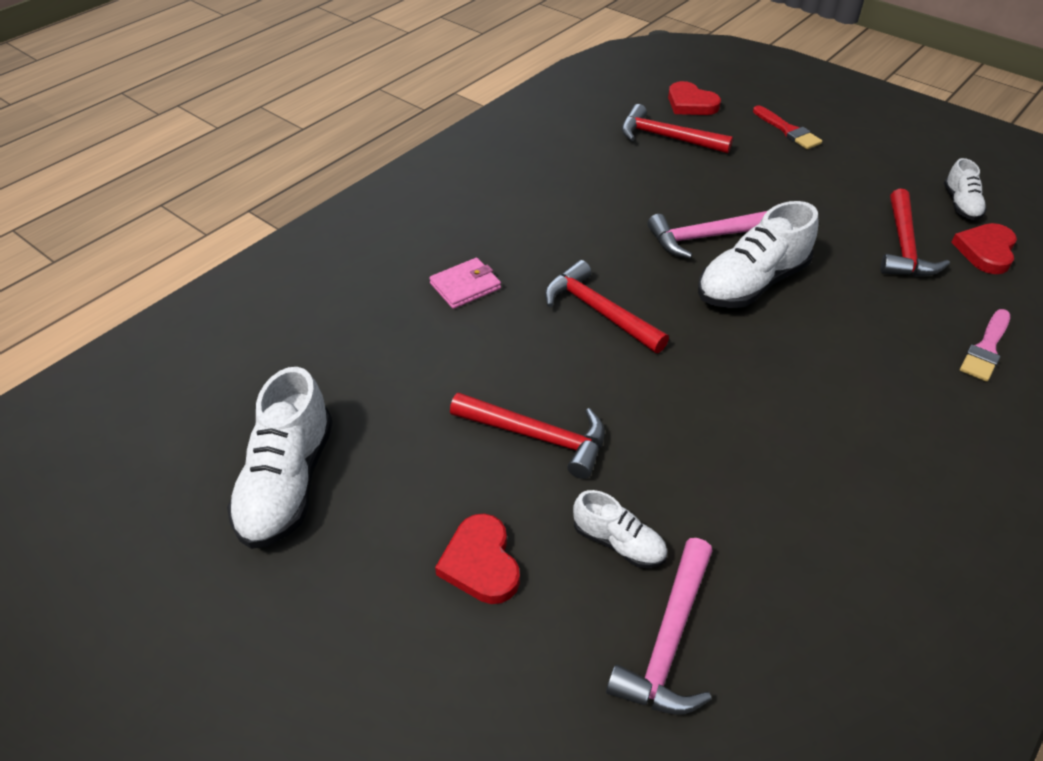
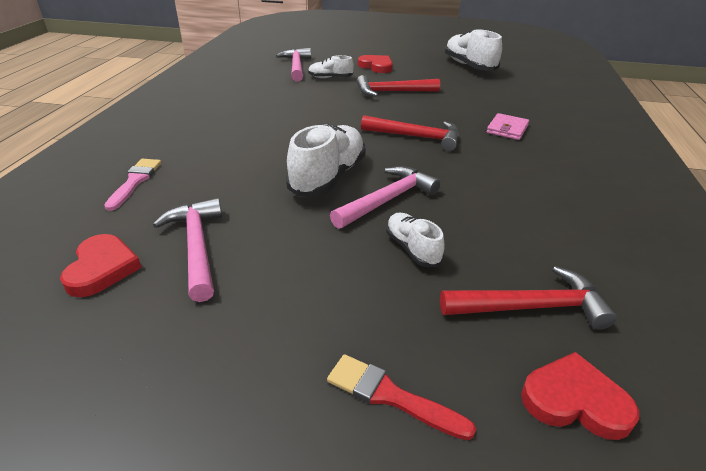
camera: 150 degrees right, 10 degrees down
red hammer [880,189,950,277] -> pink hammer [153,198,222,302]
white shoe [944,158,987,220] -> white shoe moved to [386,213,445,267]

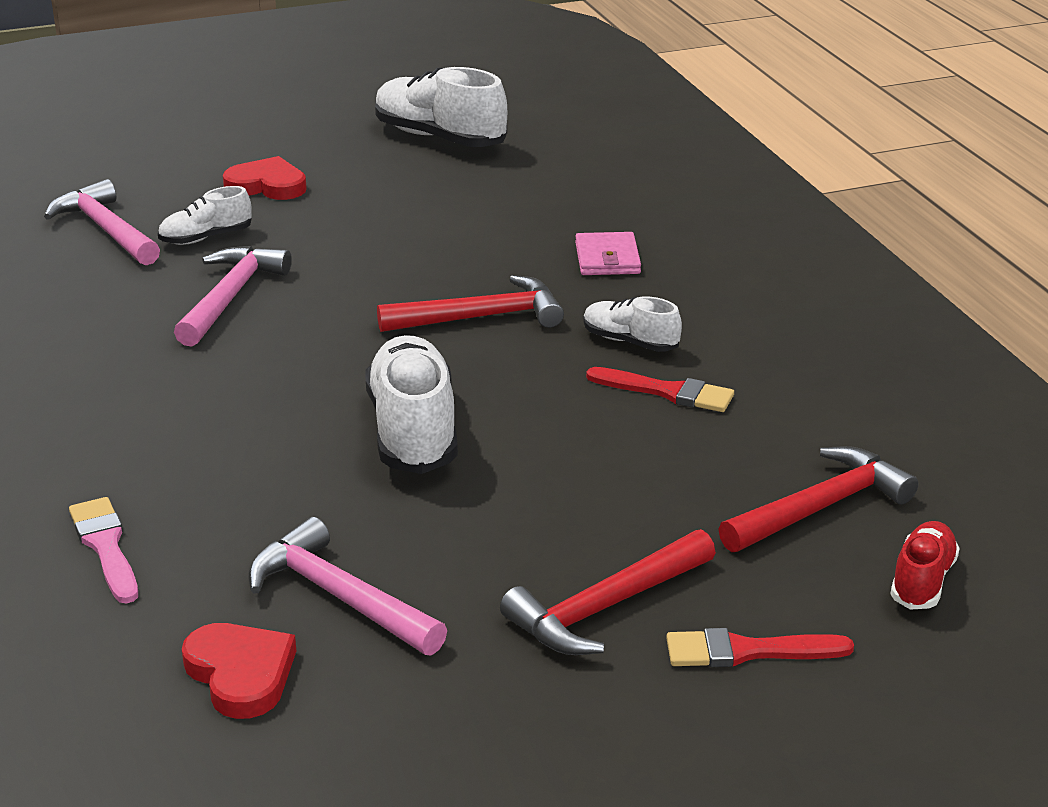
camera: 30 degrees left, 5 degrees down
pink hammer [330,166,441,229] -> pink hammer moved to [174,246,292,347]
red hammer [356,75,440,97] -> red hammer moved to [500,529,716,655]
white shoe [386,213,445,267] -> white shoe moved to [584,297,682,352]
red heart [521,352,639,440] -> red shoe [891,521,960,610]
none -> red brush [586,367,734,412]

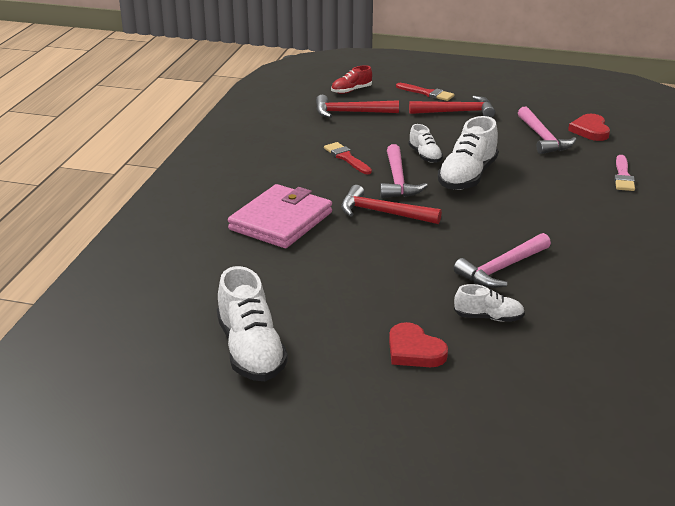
camera: 145 degrees left, 0 degrees up
pink hammer [44,179,160,265] -> pink hammer moved to [380,144,428,198]
pink wallet [575,232,641,275] -> pink wallet [228,184,332,248], size x1.97
white shoe [584,297,682,352] -> white shoe moved to [408,124,443,163]

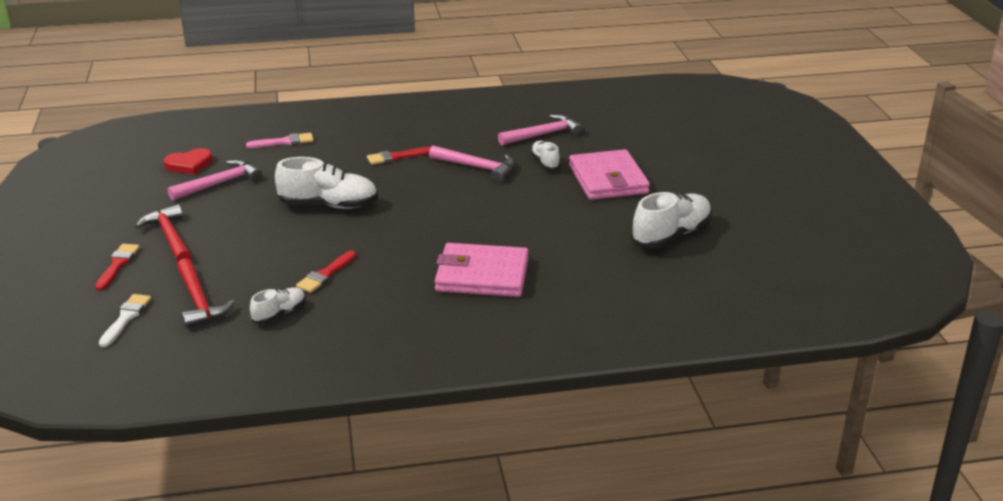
camera: 115 degrees left, 0 degrees up
red shoe [331,65,372,94] -> white brush [99,294,151,347]
red hammer [341,185,442,224] -> none
pink hammer [380,144,428,198] -> pink hammer moved to [498,114,583,145]
red heart [389,322,448,367] -> pink wallet [569,149,650,200]
white shoe [408,124,443,163] -> white shoe moved to [250,288,306,324]
none -> red brush [367,147,431,165]

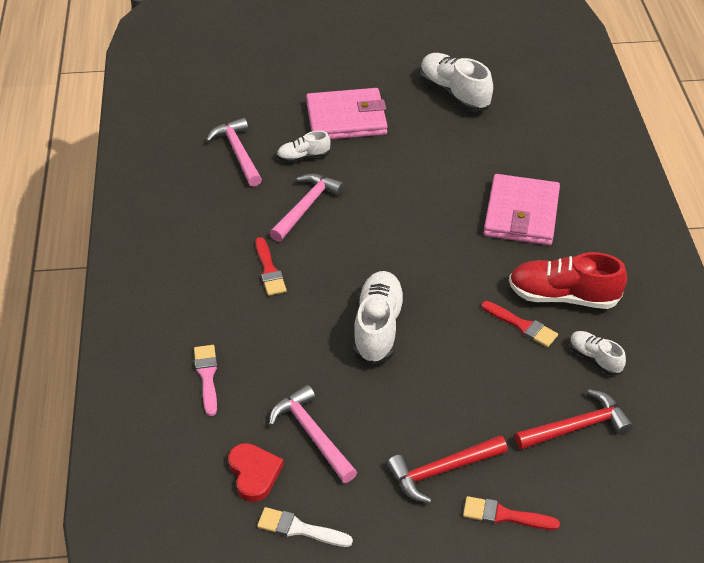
camera: 85 degrees left, 15 degrees up
white brush [99,294,151,347] -> white brush moved to [257,507,353,547]
none -> red shoe [509,252,627,309]

